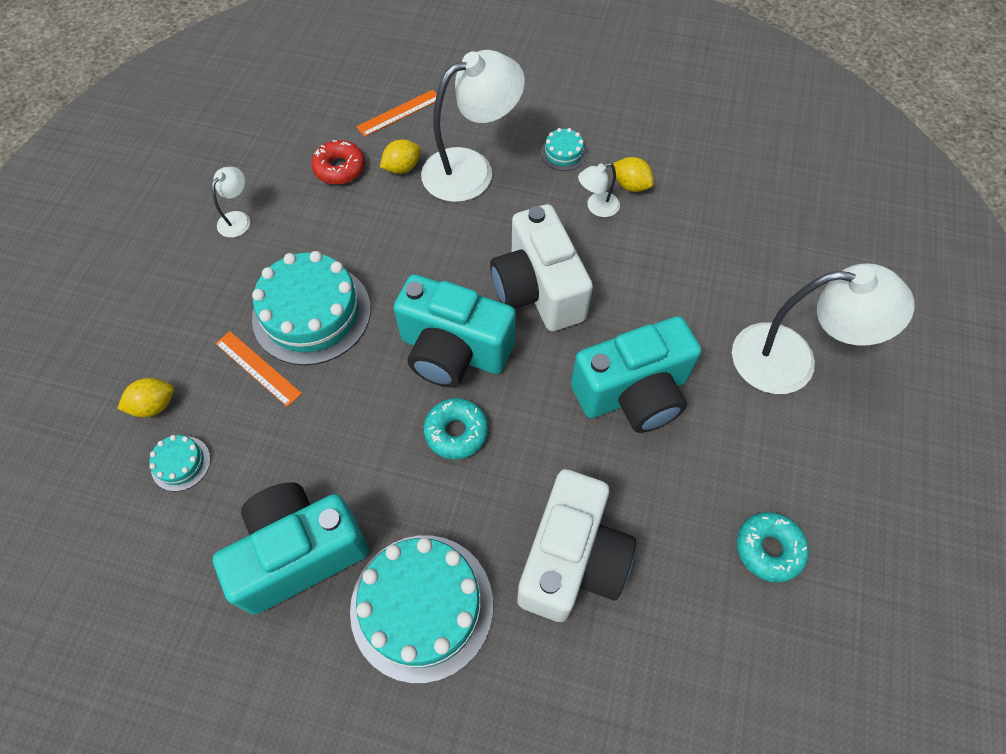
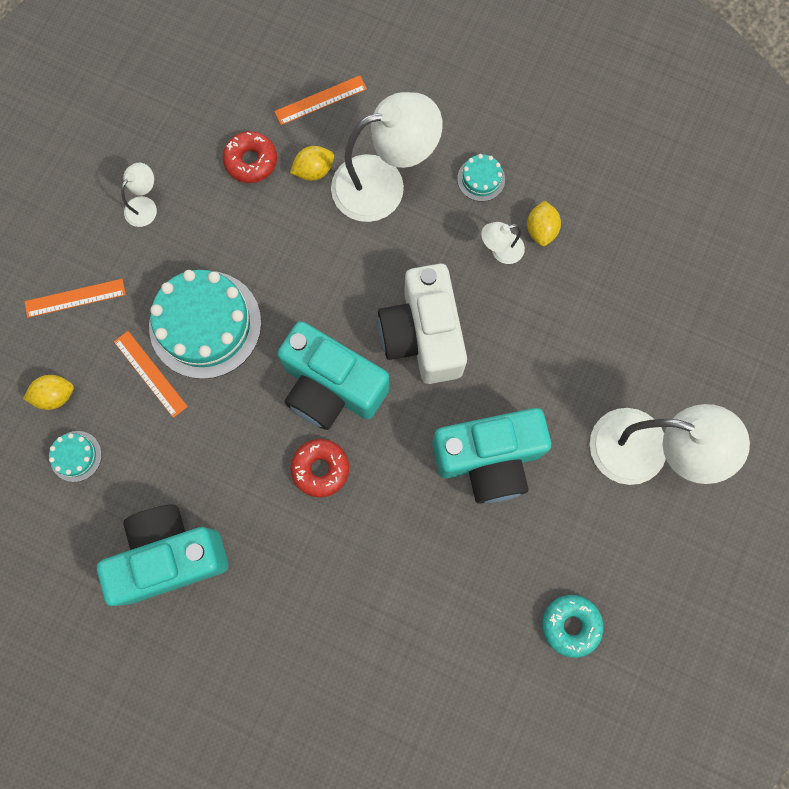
camera: 10 degrees right, 15 degrees up
turquoise cake [350,535,493,683] -> none
turquoise donut [424,398,488,460] -> red donut [291,439,349,497]
white camera [517,469,636,622] -> none
yellow lemon [614,157,654,192] -> yellow lemon turned 45 degrees clockwise [527,201,561,246]
none -> orange ruler [25,279,126,318]

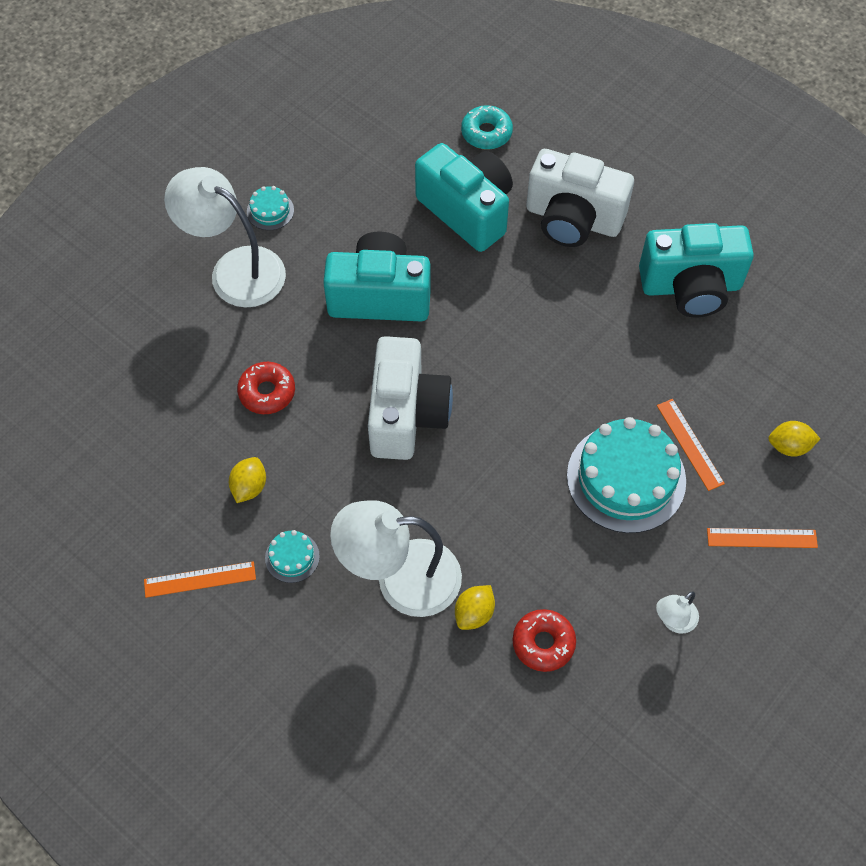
camera: 165 degrees left, 15 degrees down
turquoise cake [49,431,102,482] -> turquoise cake moved to [247,186,294,230]
orange ruler [274,76,367,125] -> orange ruler moved to [144,561,256,598]
turquoise camera [277,321,390,430] -> turquoise camera moved to [415,143,513,252]
yellow lemon [290,146,334,181] -> yellow lemon turned 45 degrees counterclockwise [455,585,495,630]
red donut [291,439,349,497] -> red donut moved to [237,362,295,414]
white lamp [481,222,525,264] -> none
turquoise donut [542,595,604,658] -> turquoise donut moved to [461,105,513,150]
none -> white camera [526,149,634,247]

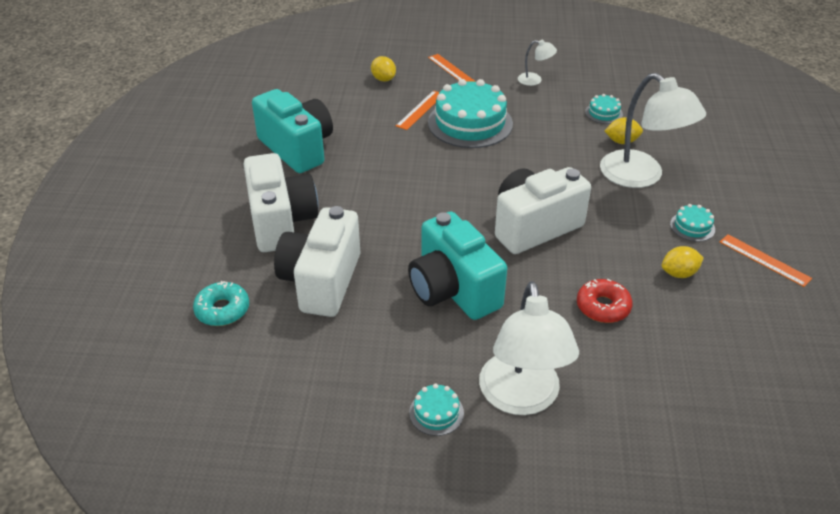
camera: 125 degrees left, 20 degrees down
turquoise camera [415,143,513,252] -> white camera [274,206,360,317]
red donut [512,609,576,672] -> turquoise cake [585,94,623,124]

